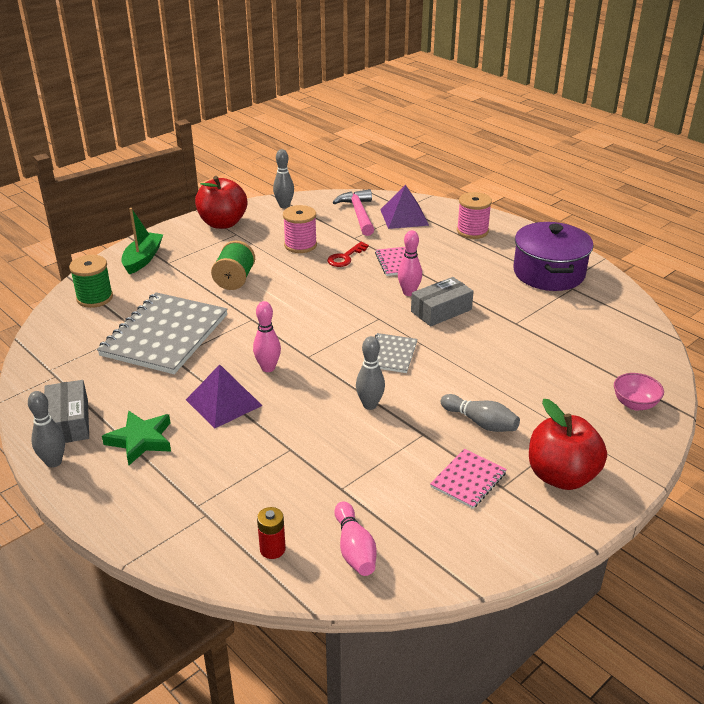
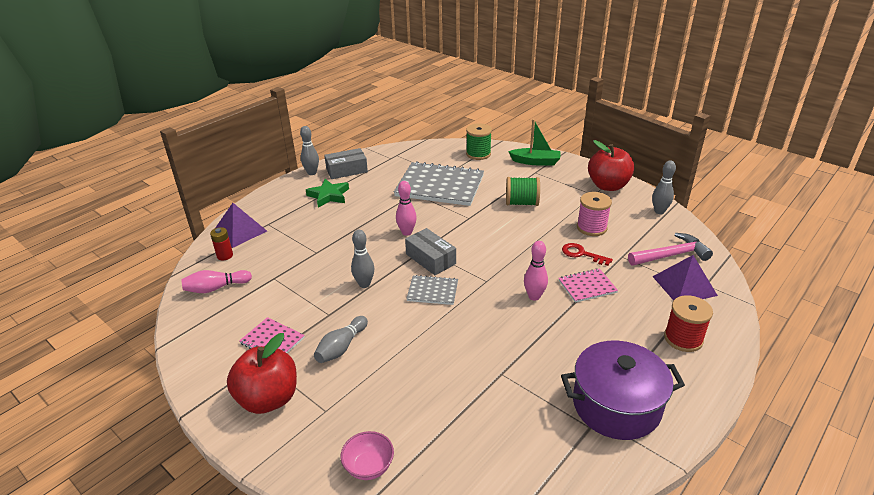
camera: 85 degrees right, 0 degrees up
purple pyramid [186,364,263,429] -> purple pyramid moved to [215,203,267,248]
grey box [411,277,474,326] -> grey box moved to [405,228,456,275]
pink spool [457,192,492,239] -> red spool [664,295,713,352]

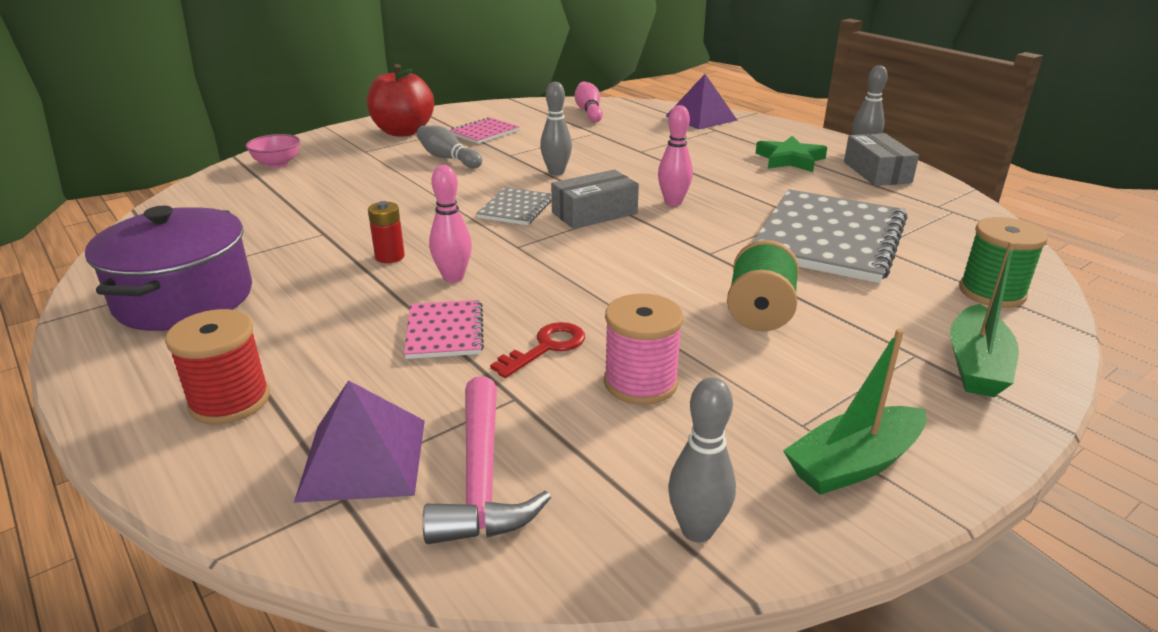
camera: 100 degrees right, 5 degrees down
red battery [210,227,233,260] -> red battery moved to [368,201,405,263]
red apple [588,140,634,191] -> green boat [783,328,926,495]

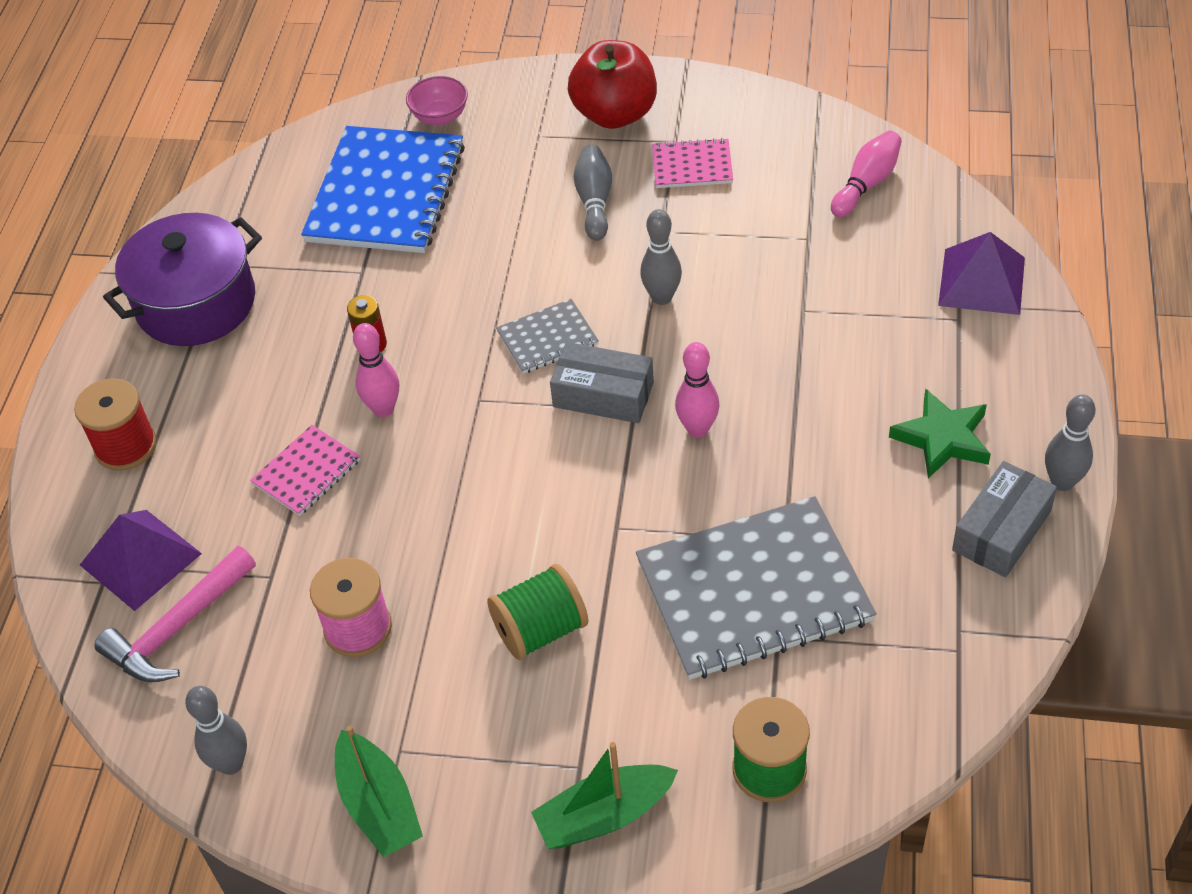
camera: 50 degrees right, 20 degrees up
red key [490,322,585,378] -> none
green boat [783,328,926,495] -> green boat turned 135 degrees counterclockwise [335,725,423,857]
none -> blue notebook [301,126,465,253]

